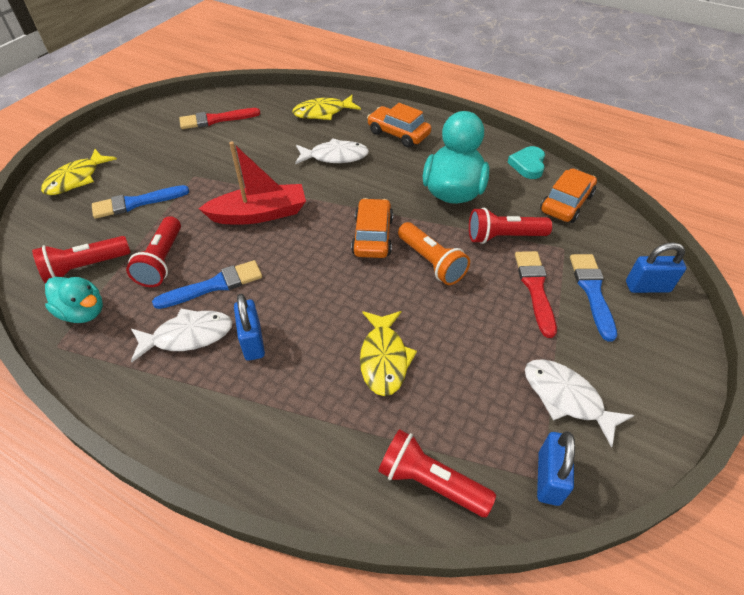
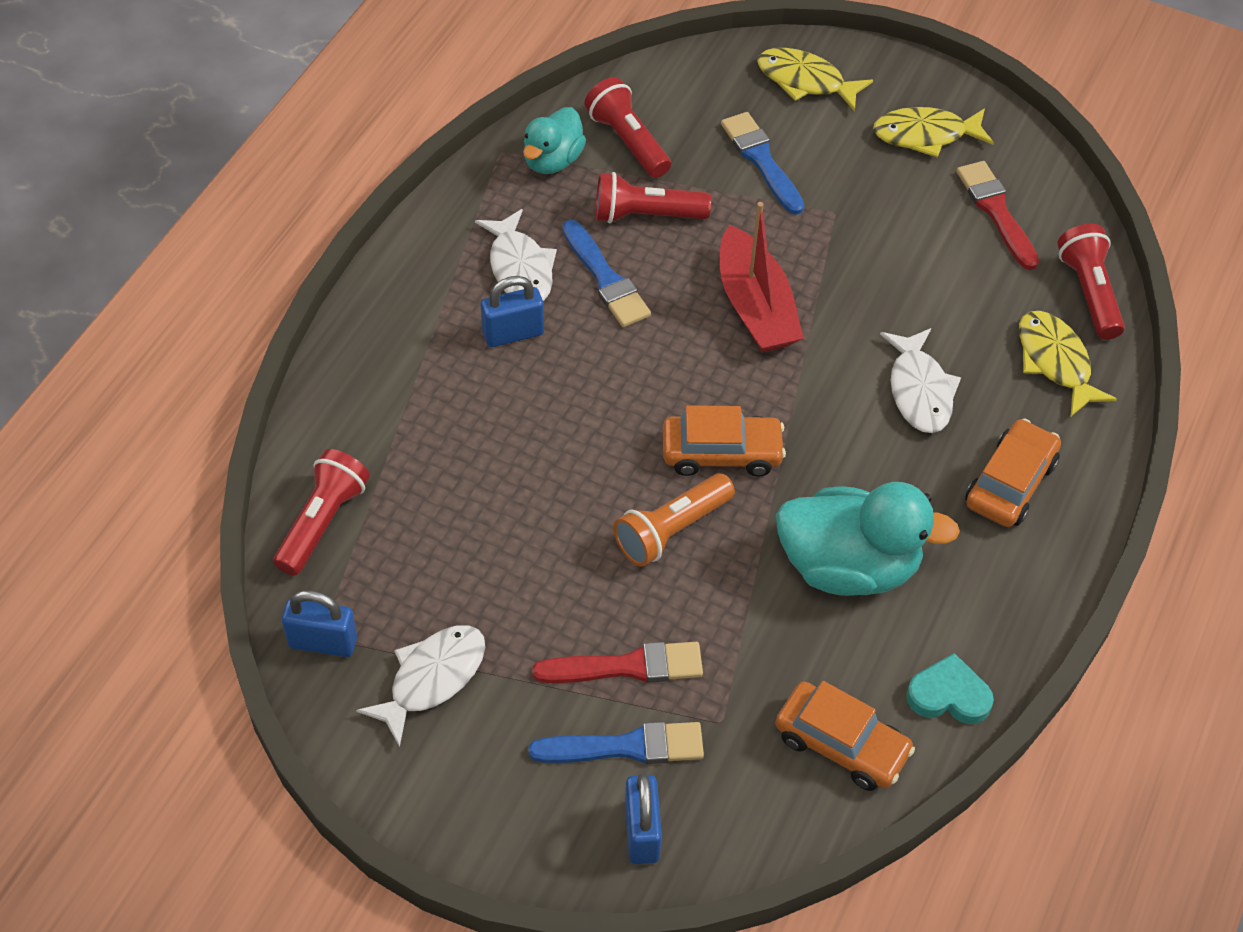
camera: 85 degrees right, 5 degrees up
yellow fish [360,311,417,396] -> yellow fish moved to [873,107,994,158]
red flashlight [469,208,552,244] -> red flashlight moved to [1057,224,1125,340]

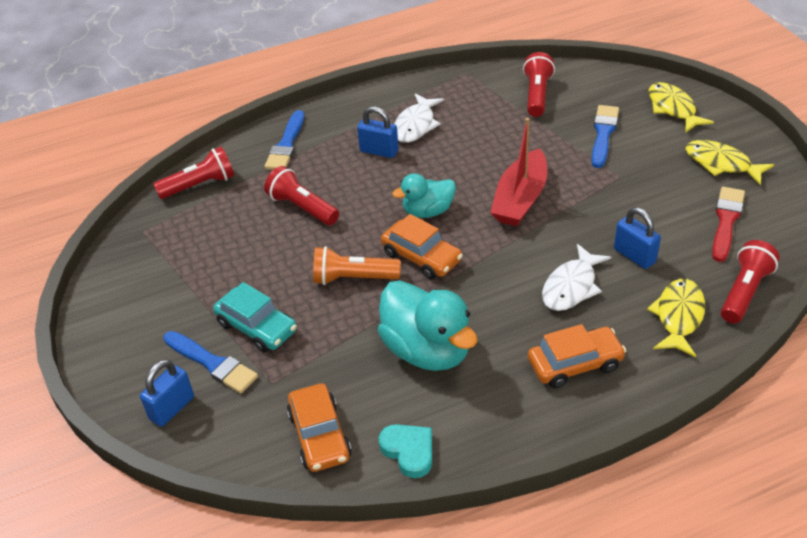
camera: 45 degrees right, 10 degrees down
blue padlock [282,590,357,657] -> blue padlock moved to [614,207,661,269]
white fish [356,625,485,747] -> none
turquoise duck [523,107,586,174] -> turquoise duck moved to [392,173,456,218]
red brush [532,642,703,683] -> turquoise car [213,282,297,353]
blue brush [562,220,651,327] -> blue brush moved to [264,110,305,170]
red flashlight [596,172,711,224] -> red flashlight moved to [264,166,339,225]

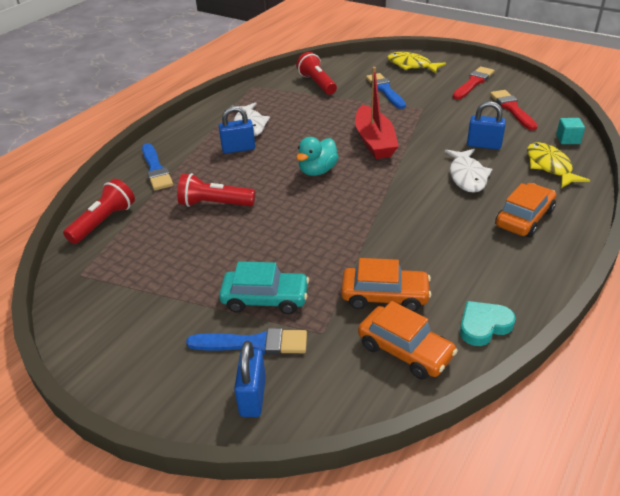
camera: 35 degrees left, 5 degrees down
orange flashlight [313,246,401,285] -> none
turquoise duck [378,280,478,371] -> none
turquoise heart [379,424,432,478] -> turquoise heart turned 45 degrees counterclockwise [460,301,516,346]
orange car [381,214,463,279] -> orange car moved to [341,258,431,312]
yellow fish [685,140,774,185] -> red brush [453,67,494,100]
red flashlight [721,240,780,323] -> turquoise cube [556,118,585,144]

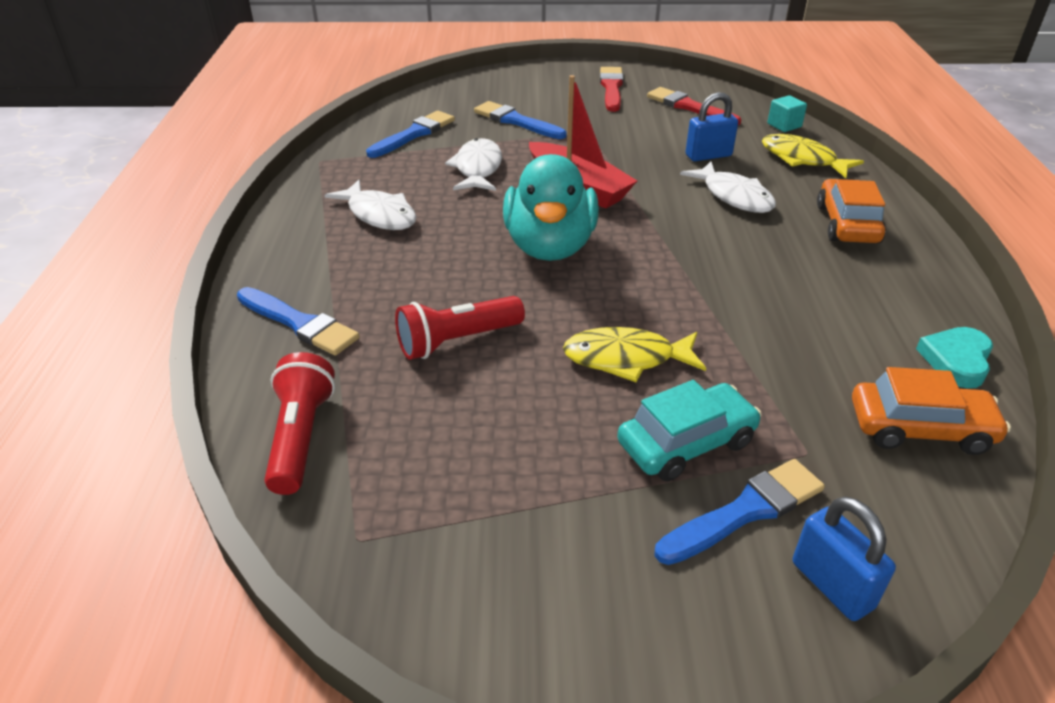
camera: 35 degrees left, 0 degrees up
blue padlock [219,106,255,154] -> none
red flashlight [296,52,337,95] -> blue brush [366,111,455,158]
turquoise duck [296,137,339,176] -> turquoise duck [503,154,599,261], size x1.68
orange car [341,258,431,312] -> none
yellow fish [387,52,446,73] -> yellow fish moved to [563,327,706,383]
none -> white fish [445,138,502,191]

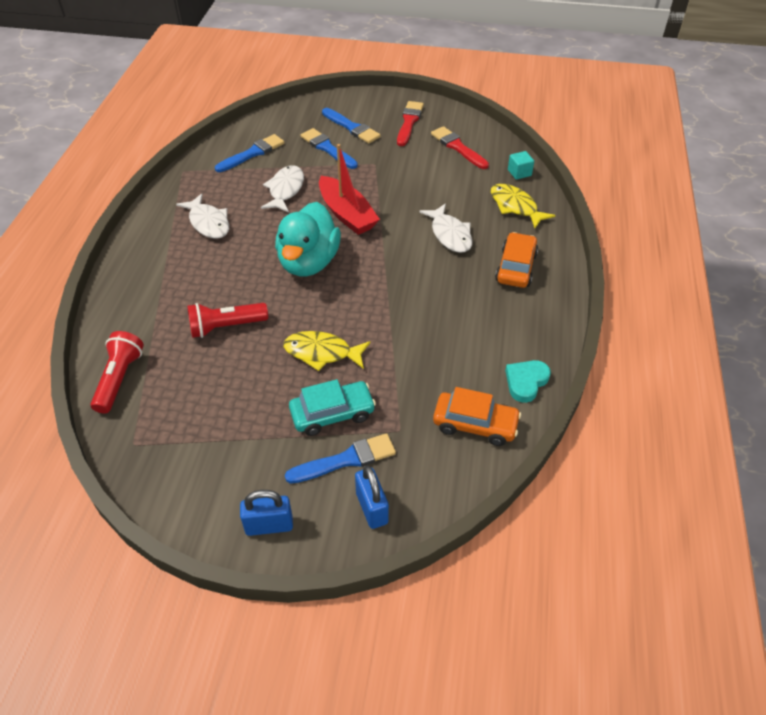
camera: 10 degrees right, 10 degrees up
blue brush [237,287,360,356] -> blue brush moved to [322,108,381,143]
blue padlock [685,92,738,161] -> blue padlock moved to [240,490,293,536]

